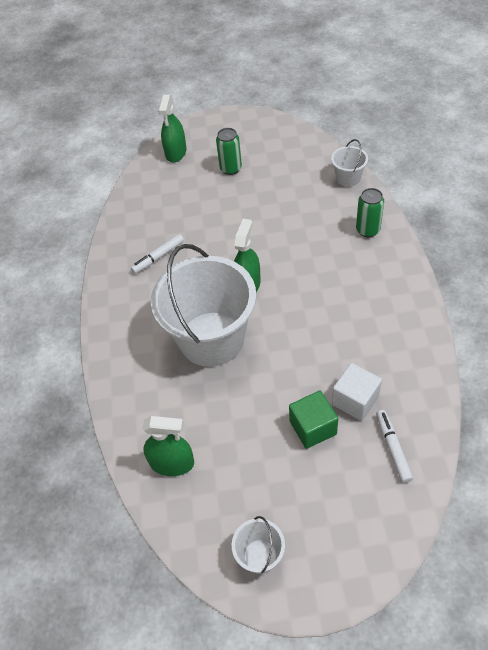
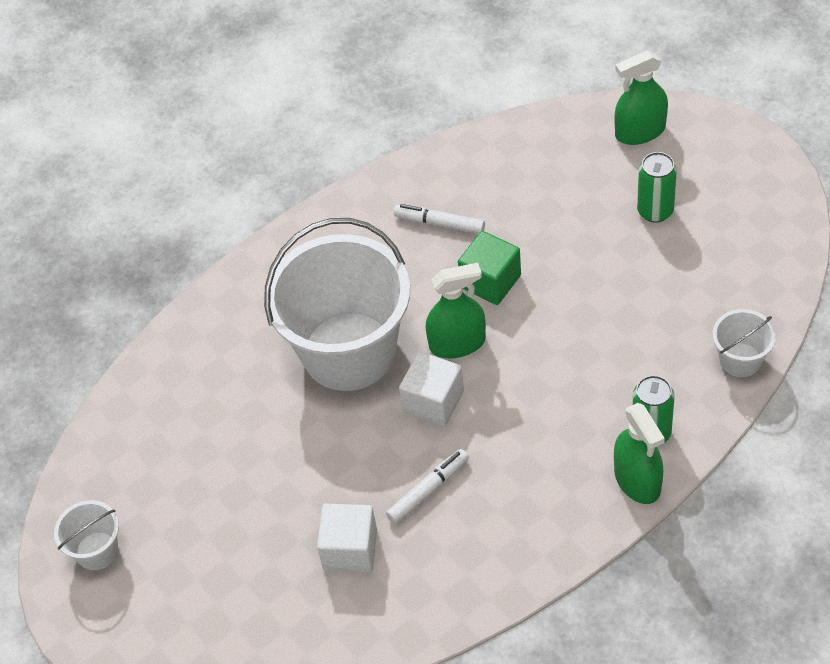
camera: 60 degrees right, 0 degrees up
green spray bottle [142,416,194,476] -> green spray bottle moved to [614,403,665,504]
green cube [289,391,338,449] -> green cube moved to [458,231,521,305]
white marker [376,410,413,483] -> white marker moved to [386,449,469,524]
none -> white cube [399,351,464,427]

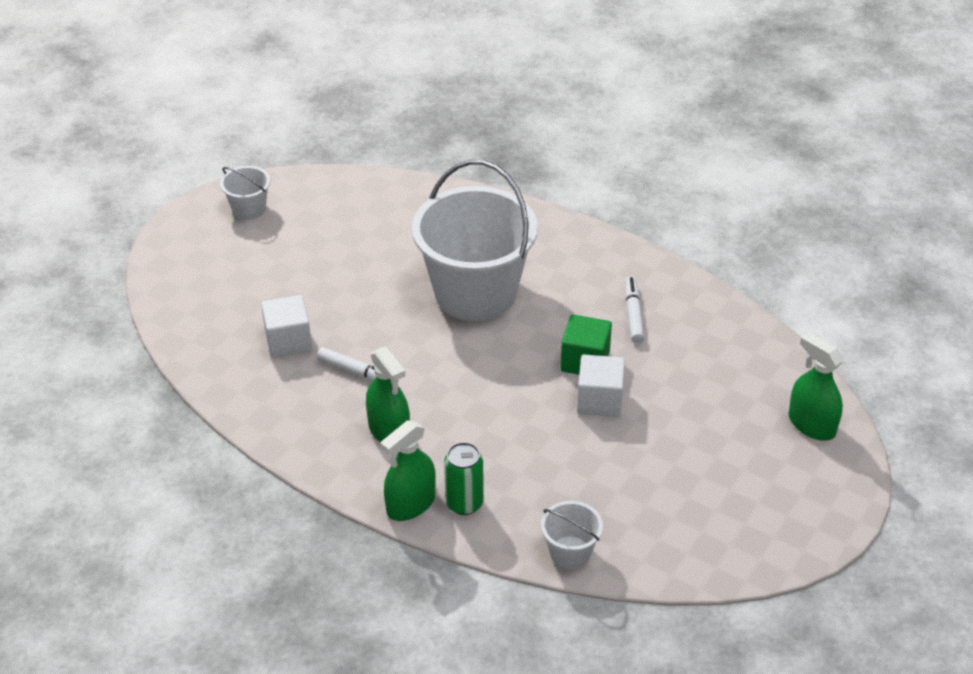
camera: 65 degrees right, 10 degrees down
white cube [399,351,464,427] -> white cube moved to [577,355,625,417]
green spray bottle [426,263,486,359] -> green spray bottle moved to [366,346,410,442]
green can [637,152,677,223] -> none

